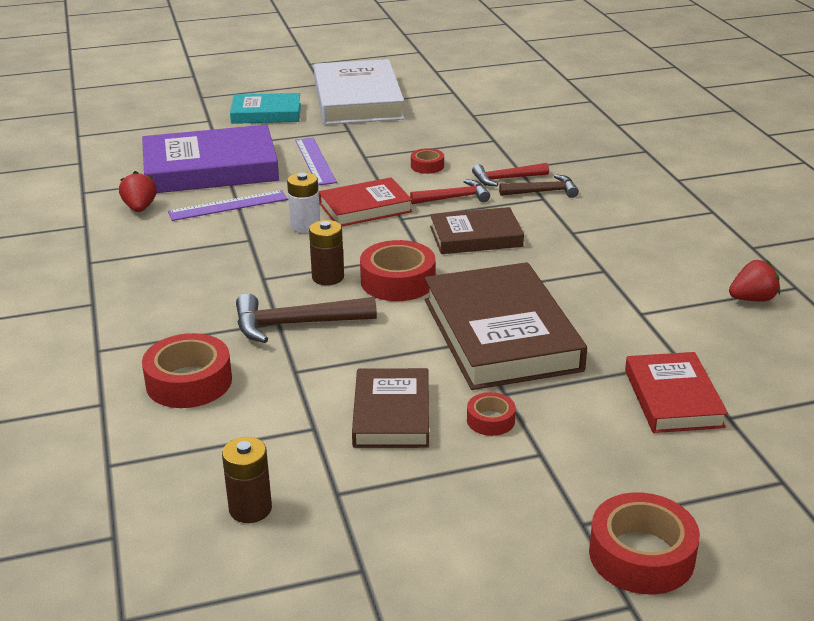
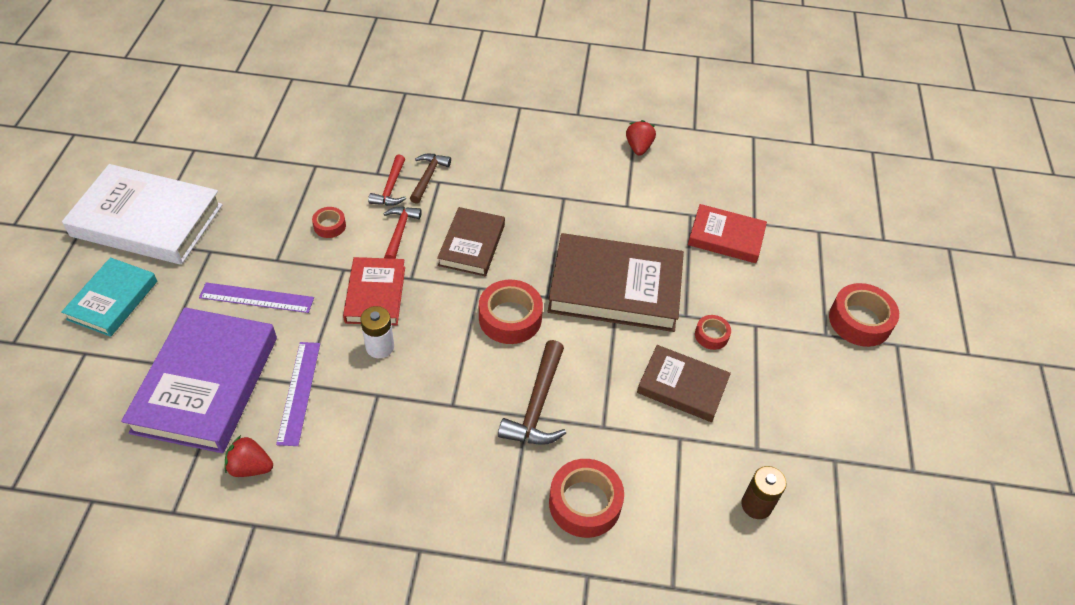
camera: 70 degrees left, 20 degrees up
brown battery [309,220,344,285] -> none

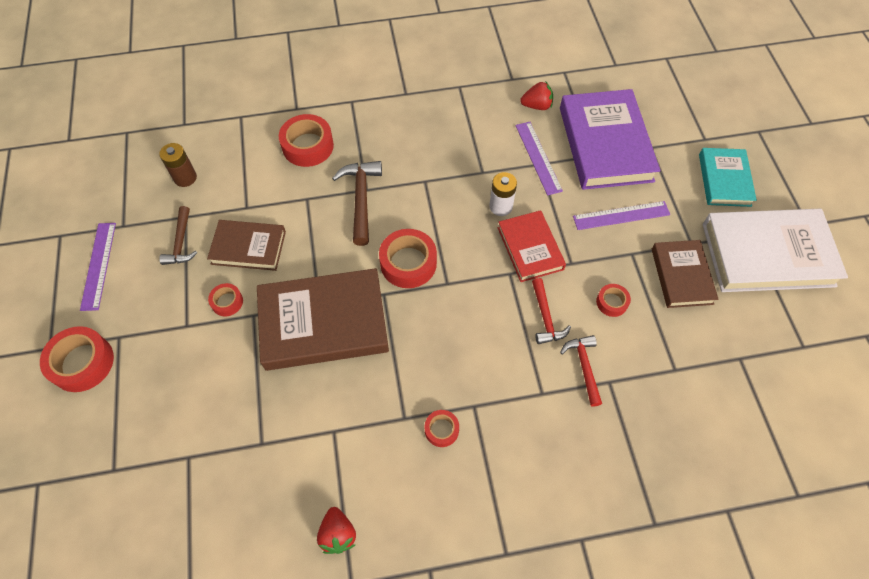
camera: 165 degrees right, 10 degrees up
brown hammer [410,154,451,204] -> brown hammer moved to [159,206,197,265]
brown book [437,207,505,276] -> brown book moved to [652,240,718,308]
red book [688,204,767,263] -> none
none -> purple ruler [80,223,116,311]
none -> red tape [425,410,459,447]

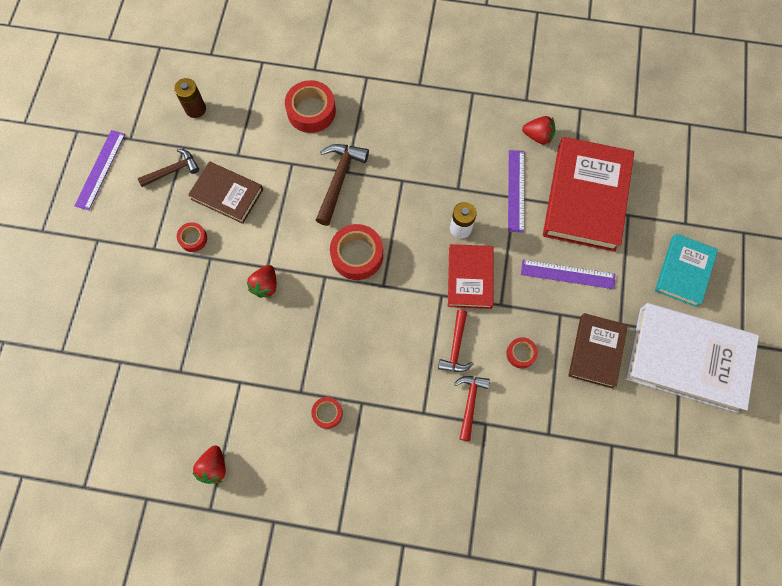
camera: 20 degrees right, 10 degrees up
red tape [40,326,114,392] -> none
brown hammer [159,206,197,265] -> brown hammer turned 135 degrees counterclockwise [138,149,199,187]
brown book [257,268,389,371] -> red strawberry [247,265,277,298]
purple book [560,89,660,190] -> red book [543,137,634,252]

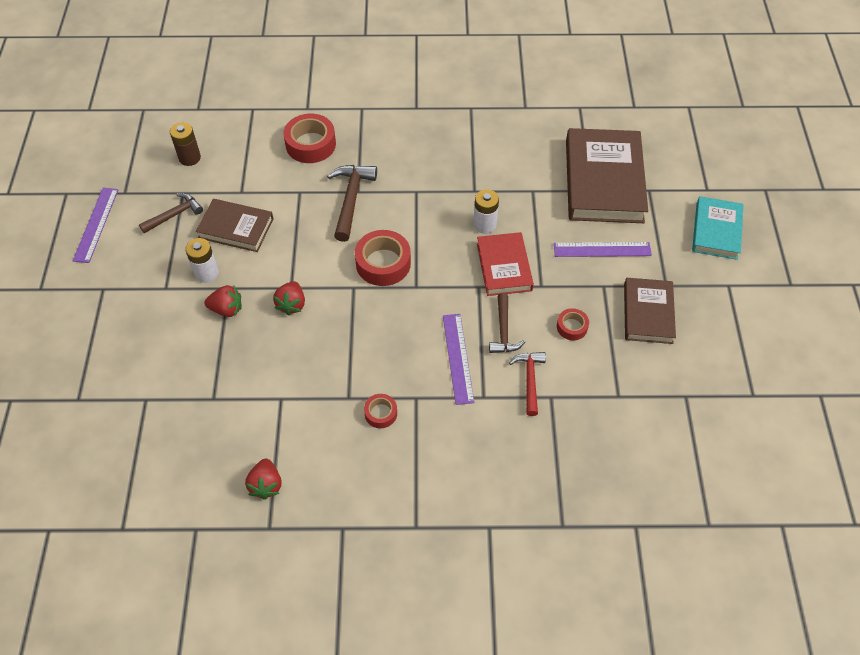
camera: 10 degrees left, 15 degrees down
red tape [177,222,207,252] -> white battery [185,238,219,283]
red hammer [438,310,473,372] -> brown hammer [489,293,525,353]
purple ruler [508,150,524,232] -> purple ruler moved to [443,314,474,405]
red strawberry [522,116,556,145] -> red strawberry moved to [204,285,242,317]
red book [543,137,634,252] -> brown book [566,128,648,223]
white book [626,303,759,413] -> none

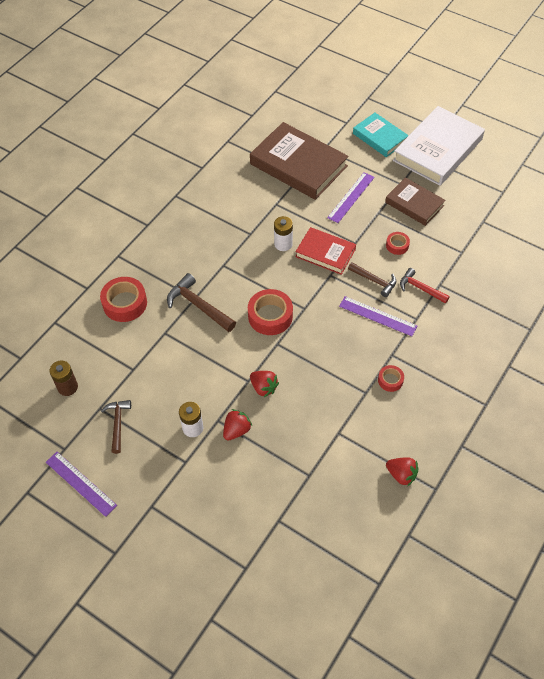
camera: 55 degrees left, 0 degrees up
brown book [196,199,273,252] -> none
none -> white book [393,106,485,186]

